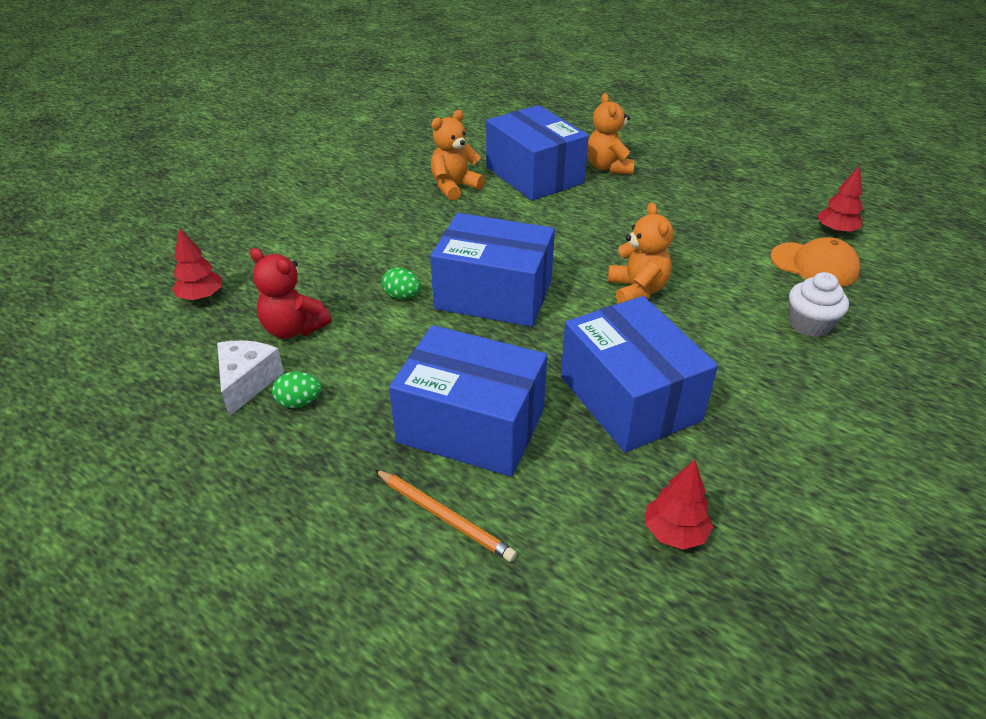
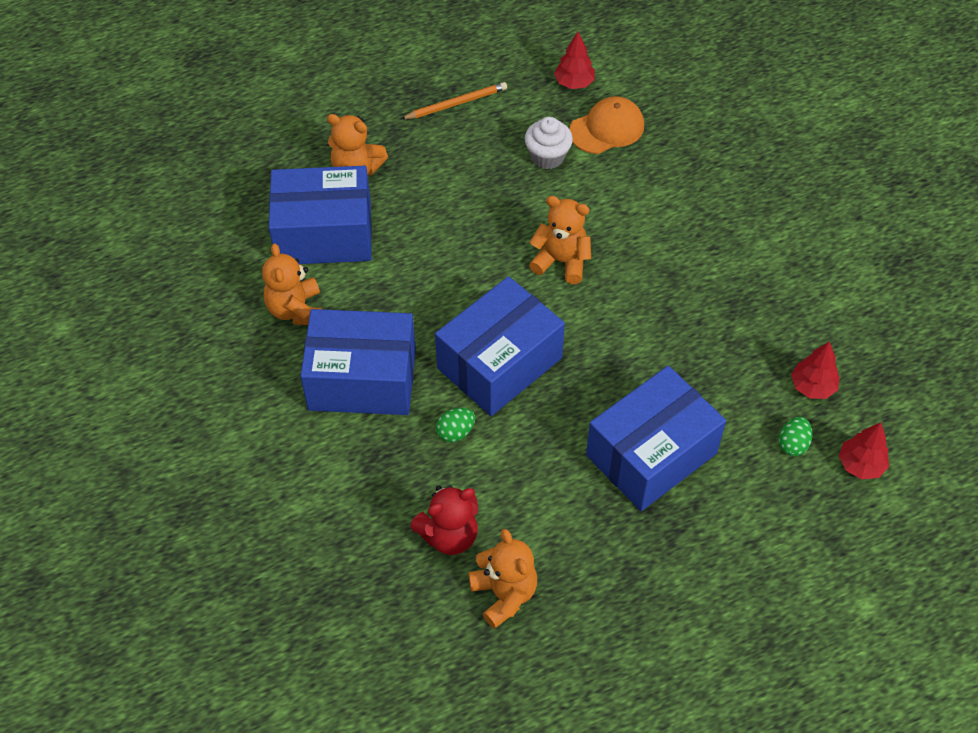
camera: 60 degrees left, 15 degrees up
red tree [172,228,222,301] -> red tree moved to [839,422,889,479]
white cheese [217,340,284,416] -> orange teddy bear [468,529,537,629]
green egg [272,372,322,408] -> green egg moved to [779,417,813,456]
orange pencil [374,469,517,562] -> orange pencil moved to [401,82,507,119]
blue box [561,296,718,452] -> blue box moved to [300,309,416,415]
white cupcake [789,272,849,337] -> white cupcake moved to [525,117,573,169]

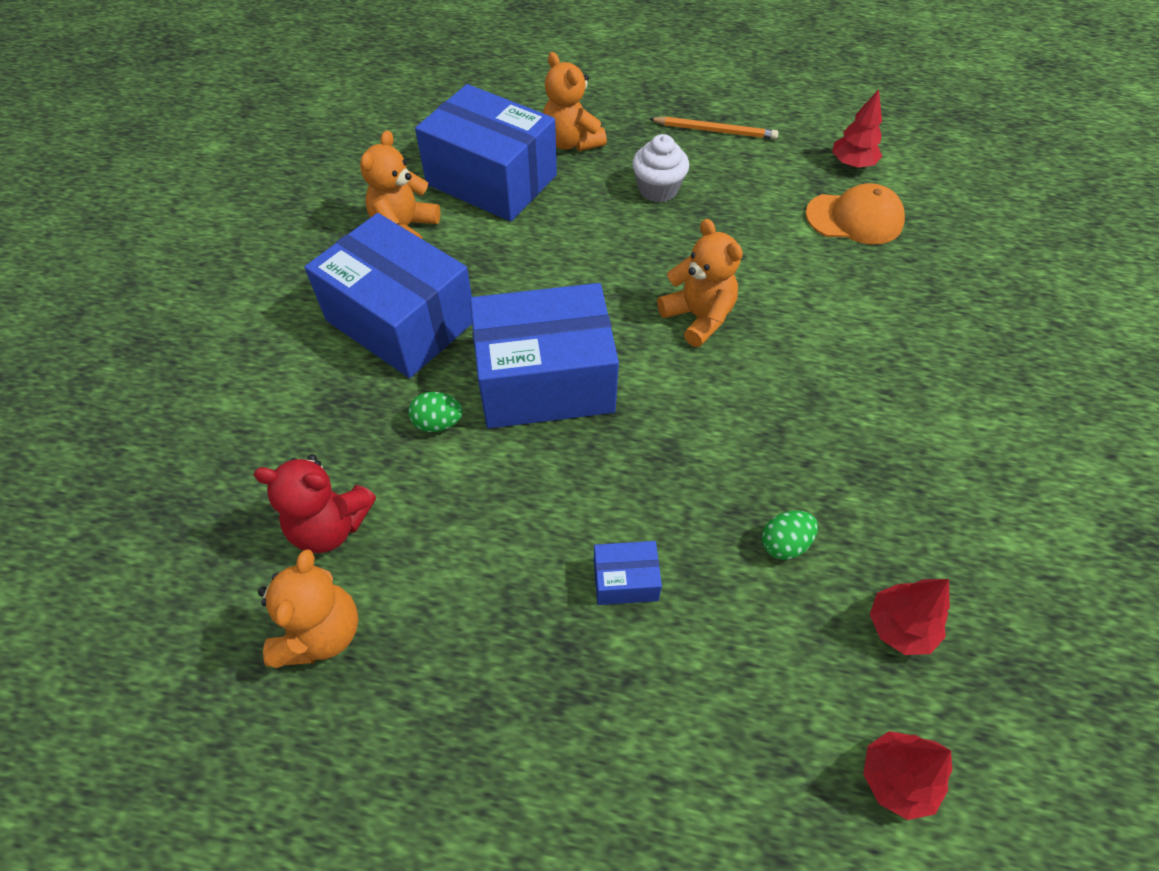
camera: 35 degrees right, 0 degrees up
white cupcake [525,117,573,169] -> white cupcake moved to [632,134,689,202]
blue box [586,366,726,511] -> blue box [594,541,662,605], size x0.41
green egg [779,417,813,456] -> green egg moved to [762,511,818,560]

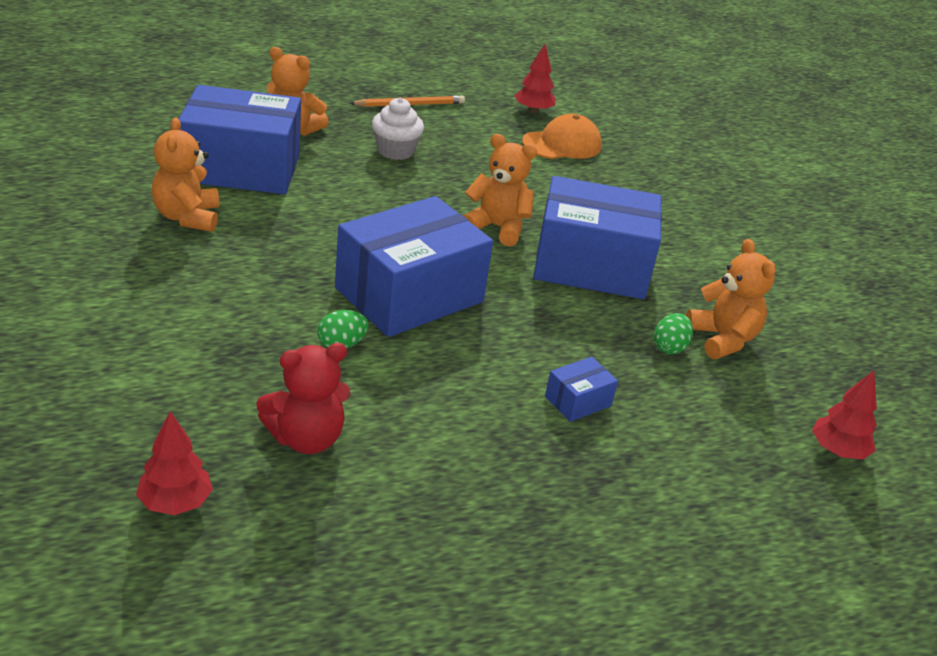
camera: 35 degrees left, 20 degrees down
orange teddy bear [258,549,358,668] -> orange teddy bear moved to [686,239,776,359]
blue box [304,213,472,378] -> blue box moved to [533,176,662,299]
red tree [870,579,950,655] -> red tree moved to [136,411,213,515]

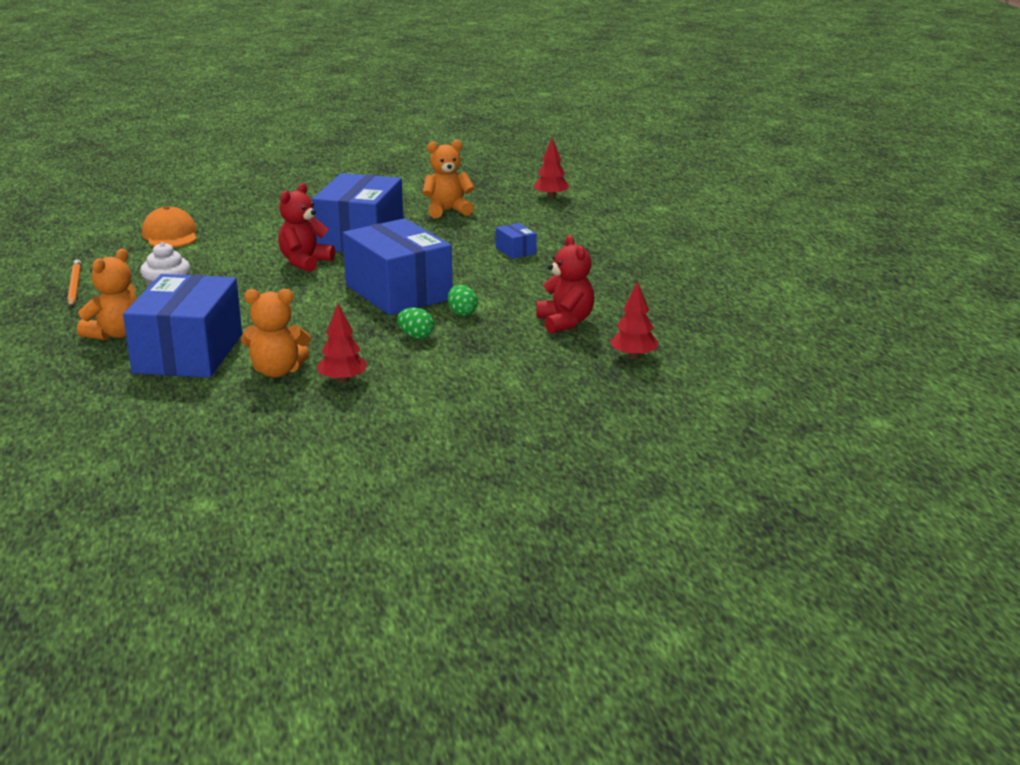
camera: 80 degrees left, 10 degrees down
orange teddy bear [463,134,537,246] -> red teddy bear [278,183,335,272]
red tree [514,44,556,113] -> red tree moved to [317,304,367,384]
green egg [654,313,693,354] -> green egg moved to [397,308,434,339]

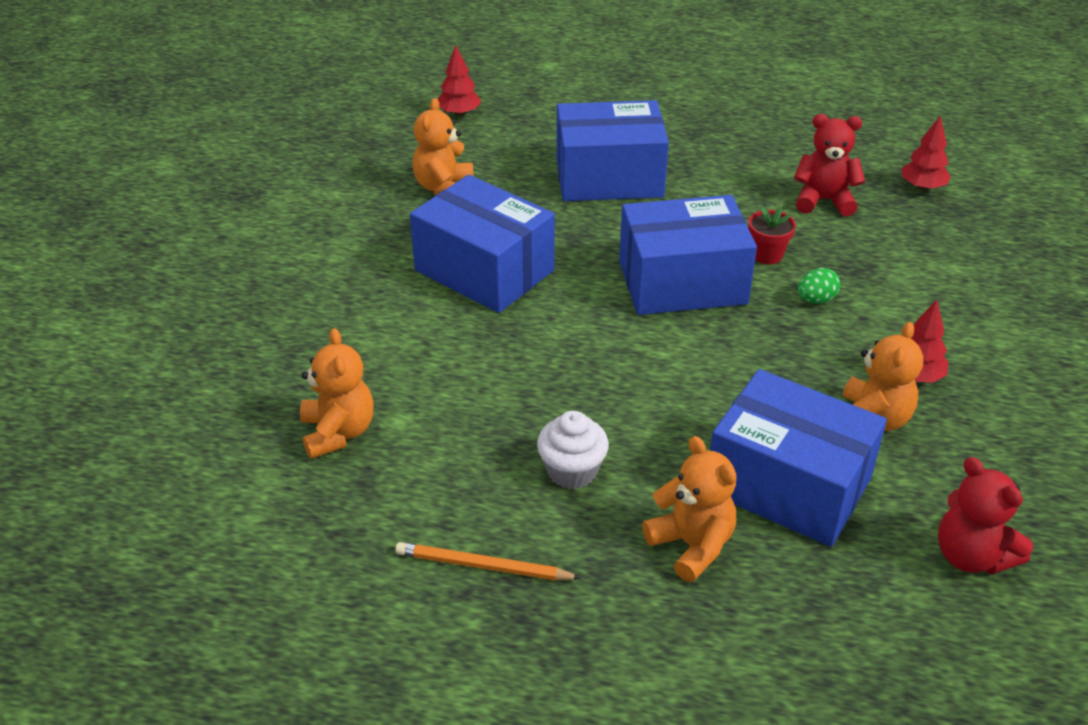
camera: 65 degrees left, 15 degrees up
orange cap [142,206,197,247] -> orange teddy bear [300,328,374,459]
red teddy bear [278,183,335,272] -> red teddy bear moved to [938,457,1033,574]
green egg [448,285,478,316] -> red flower pot [748,207,796,264]
blue box [496,223,537,259] -> blue box [556,100,669,201], size x2.43

